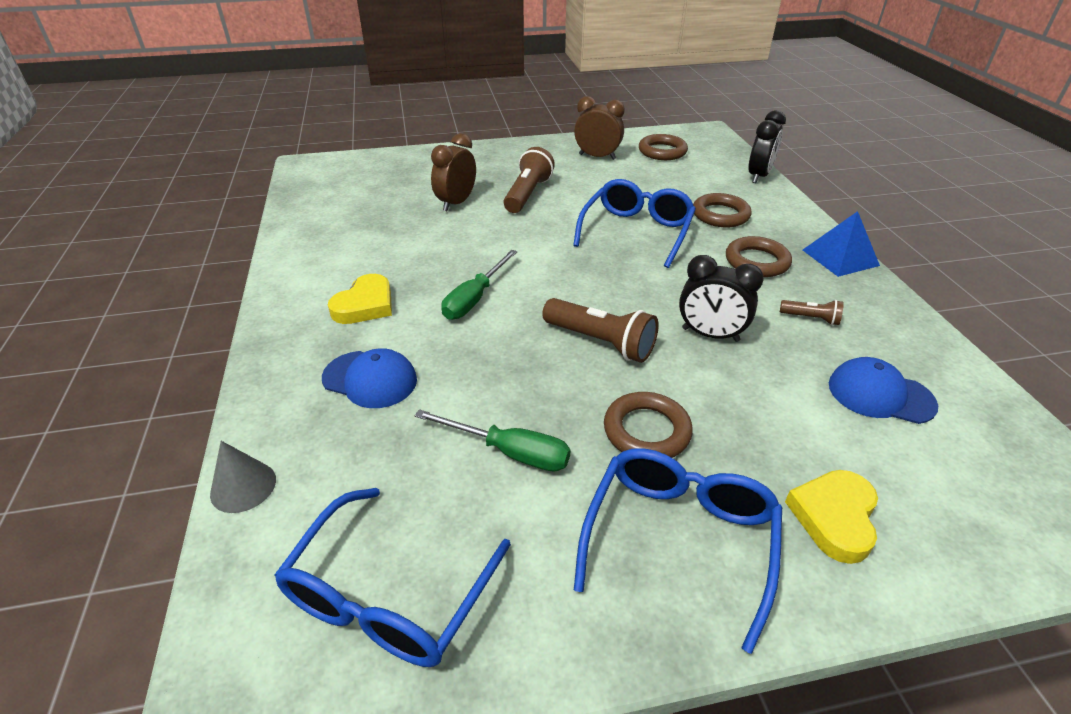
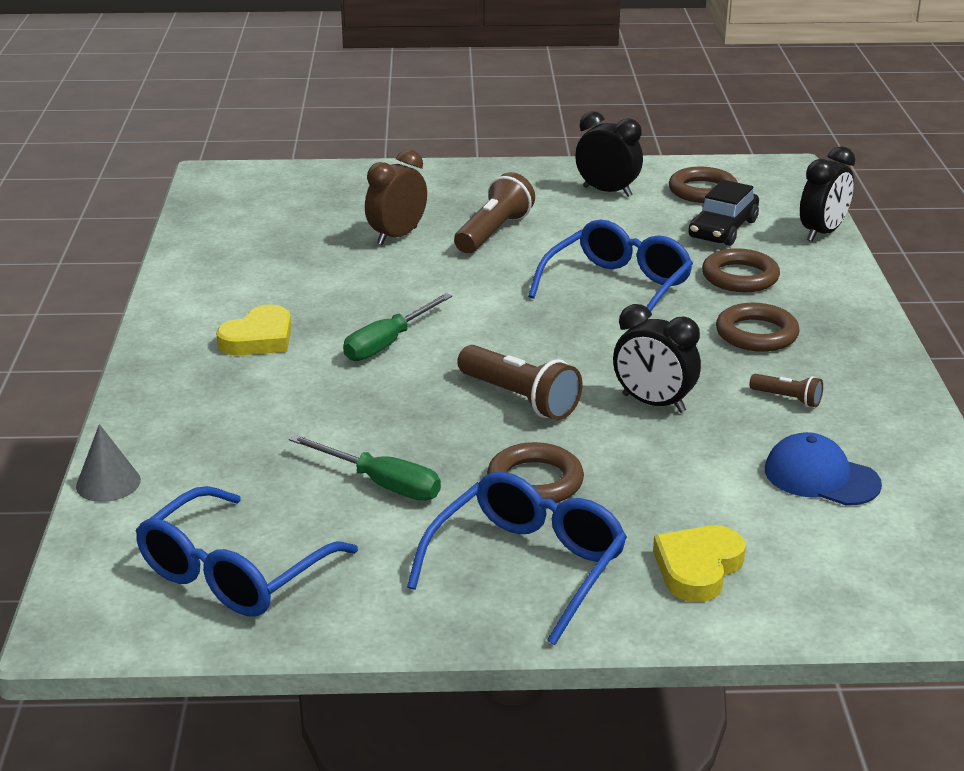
camera: 10 degrees right, 10 degrees down
blue cap [322,348,417,408] -> none
brown clock [574,96,625,160] -> black clock [575,111,643,197]
blue pyramid [803,211,880,277] -> none
none -> black car [689,180,759,246]

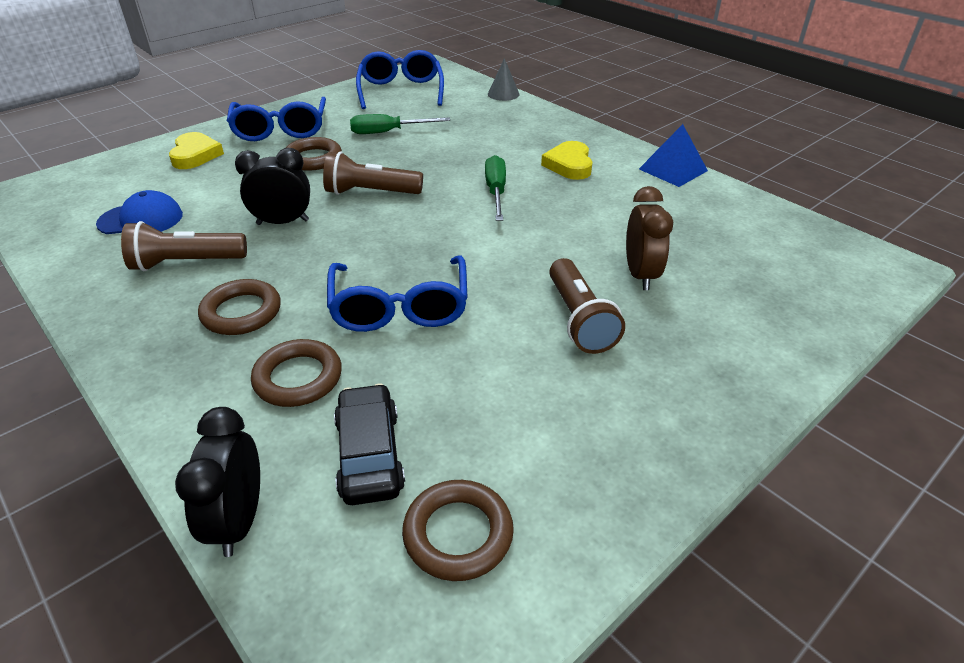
camera: 140 degrees right, 10 degrees up
black clock [575,111,643,197] -> none
brown flashlight [749,374,823,407] -> brown flashlight [121,221,247,271], size x1.91
none -> blue pyramid [639,124,708,187]

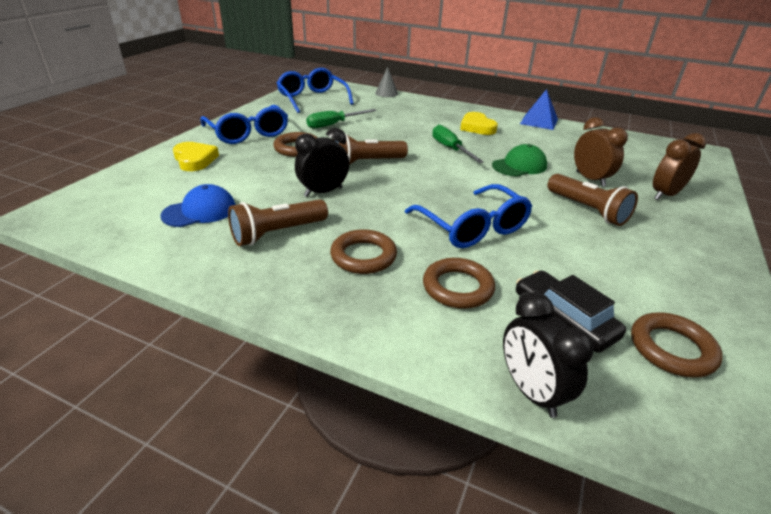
camera: 25 degrees left, 5 degrees down
none -> green cap [492,144,547,177]
none -> brown clock [653,133,706,200]

